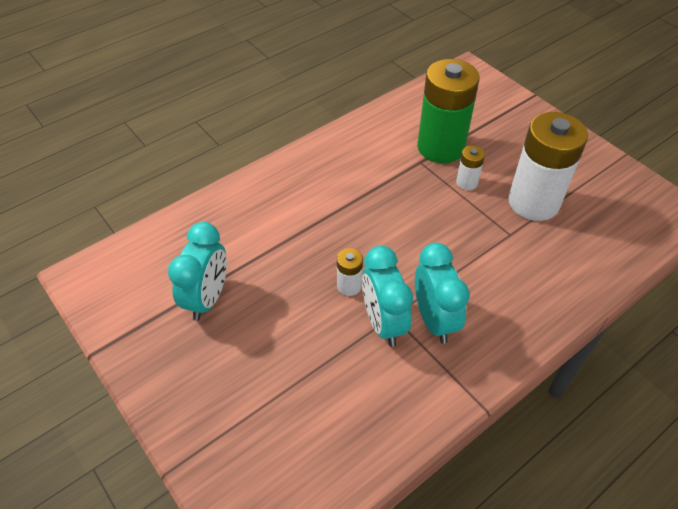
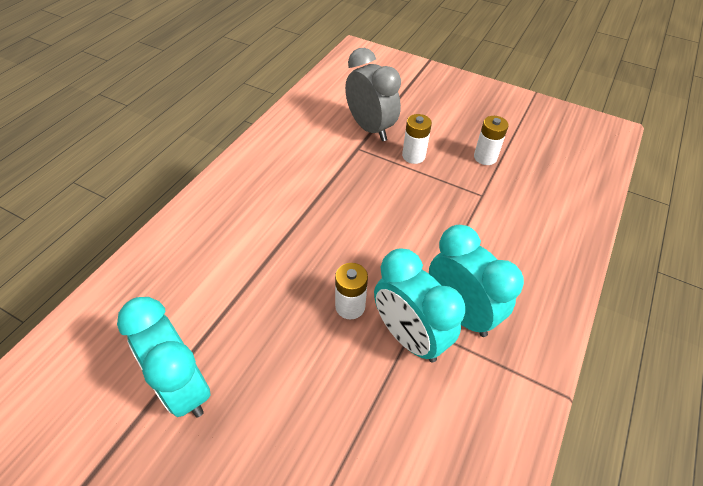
camera: 25 degrees left, 0 degrees up
turquoise clock [168,222,227,321] -> turquoise clock turned 150 degrees clockwise [117,297,211,417]
green battery [417,59,479,163] -> grey clock [345,48,401,141]
white battery [508,112,588,221] -> white battery [474,116,509,165], size x0.44

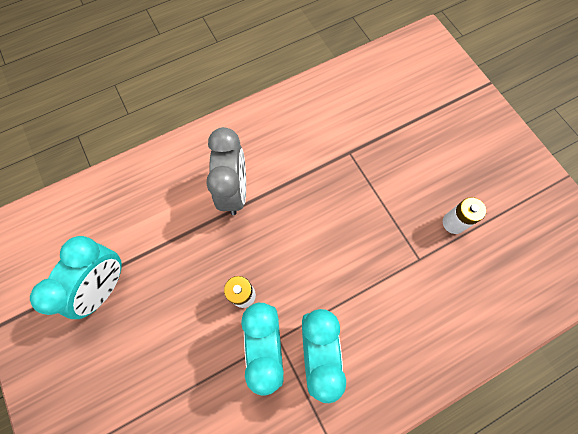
camera: 35 degrees right, 20 degrees up
turquoise clock [117,297,211,417] -> turquoise clock turned 150 degrees counterclockwise [30,236,122,319]
grey clock [345,48,401,141] -> grey clock moved to [206,127,246,215]
white battery [402,114,432,164] -> none

